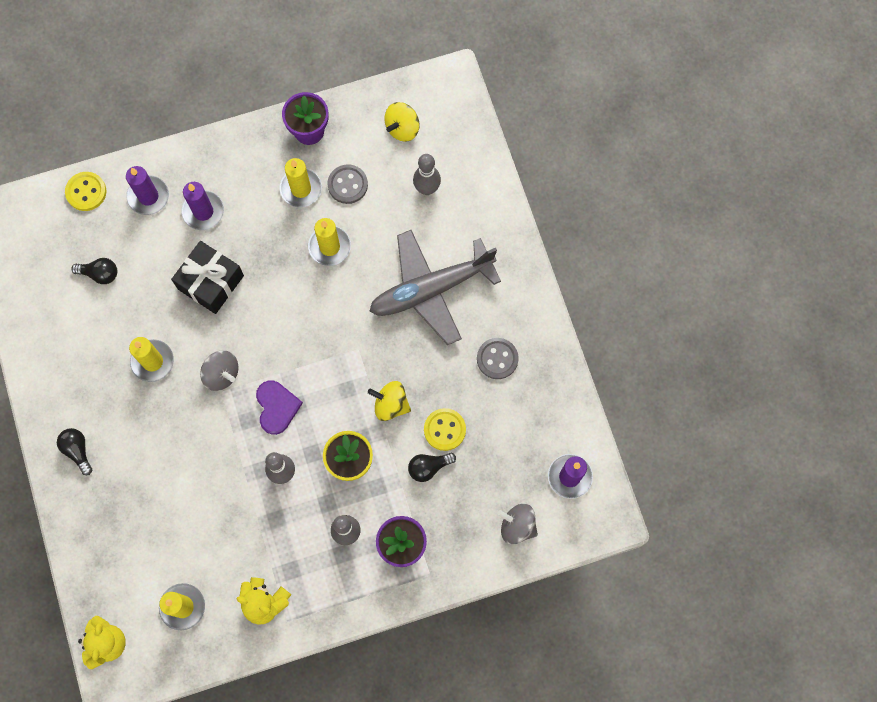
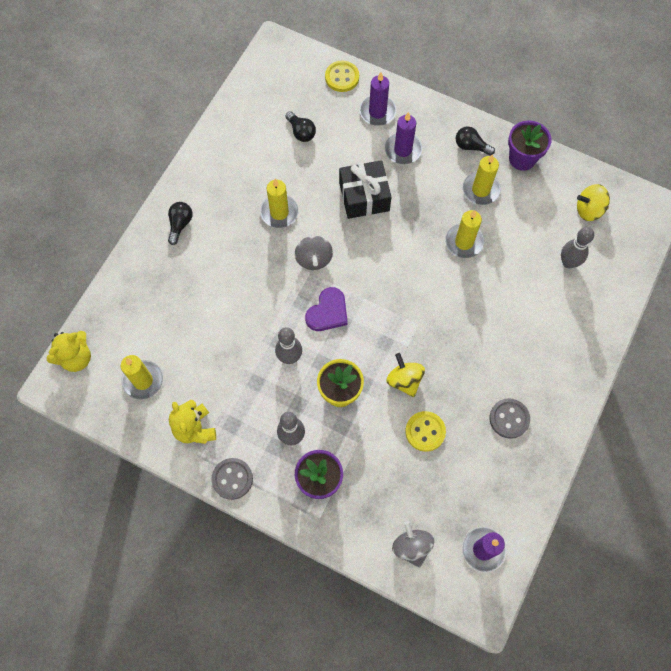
camera: 45 degrees right, 5 degrees down
grey button [328,164,368,204] -> grey button moved to [211,458,253,500]
grey plane [370,230,501,345] -> none
black light bulb [408,453,456,482] -> black light bulb moved to [456,126,495,156]

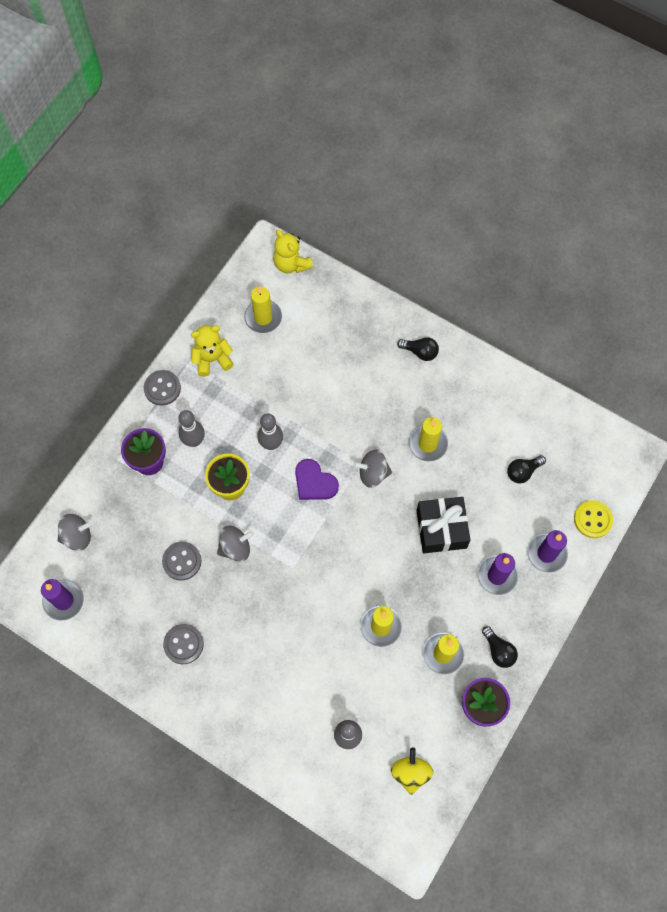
camera: 95 degrees right, 0 degrees up
yellow spinning top [387,353,425,397] -> grey spinning top [217,526,254,562]
yellow button [405,411,446,452] -> grey button [162,542,201,581]
black light bulb [456,126,495,156] -> black light bulb turned 120 degrees clockwise [482,626,518,668]

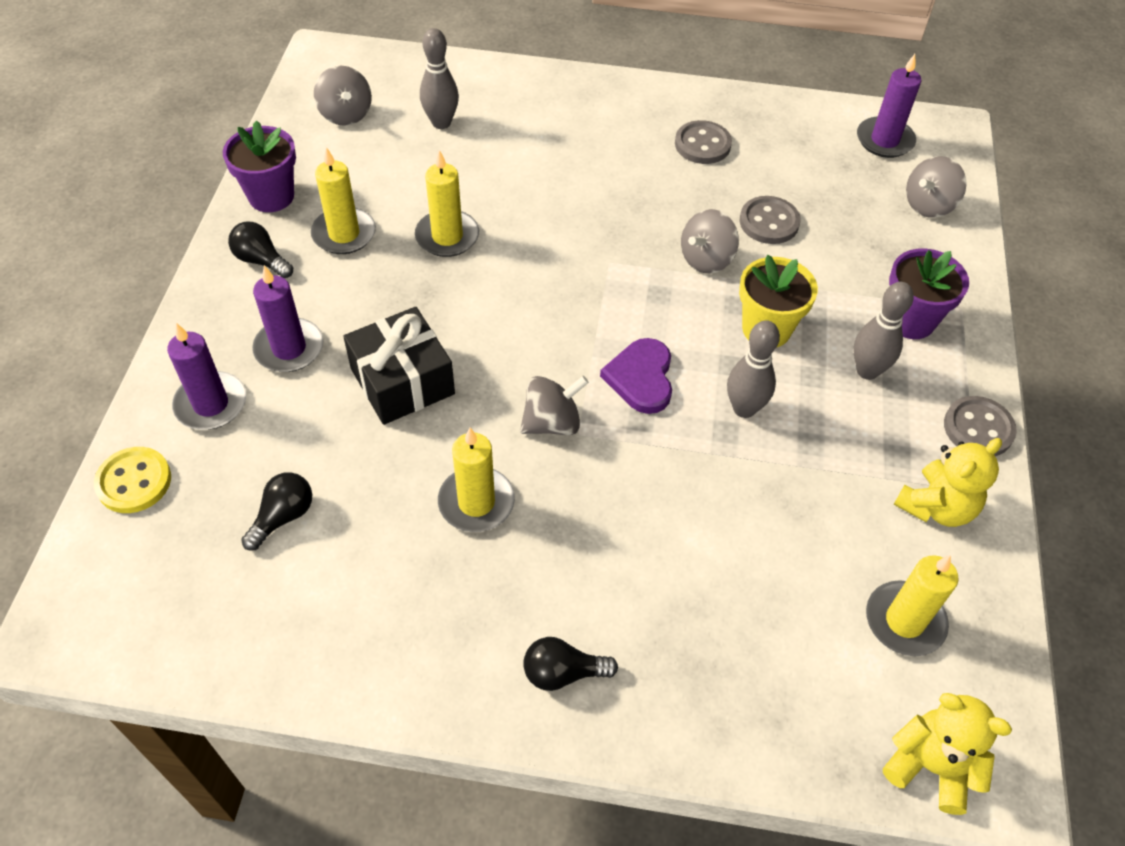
camera: 155 degrees right, 15 degrees down
purple heart [295,459,339,500] -> purple heart turned 105 degrees counterclockwise [600,338,672,414]
yellow spinning top [391,747,433,795] -> grey spinning top [314,66,372,126]

